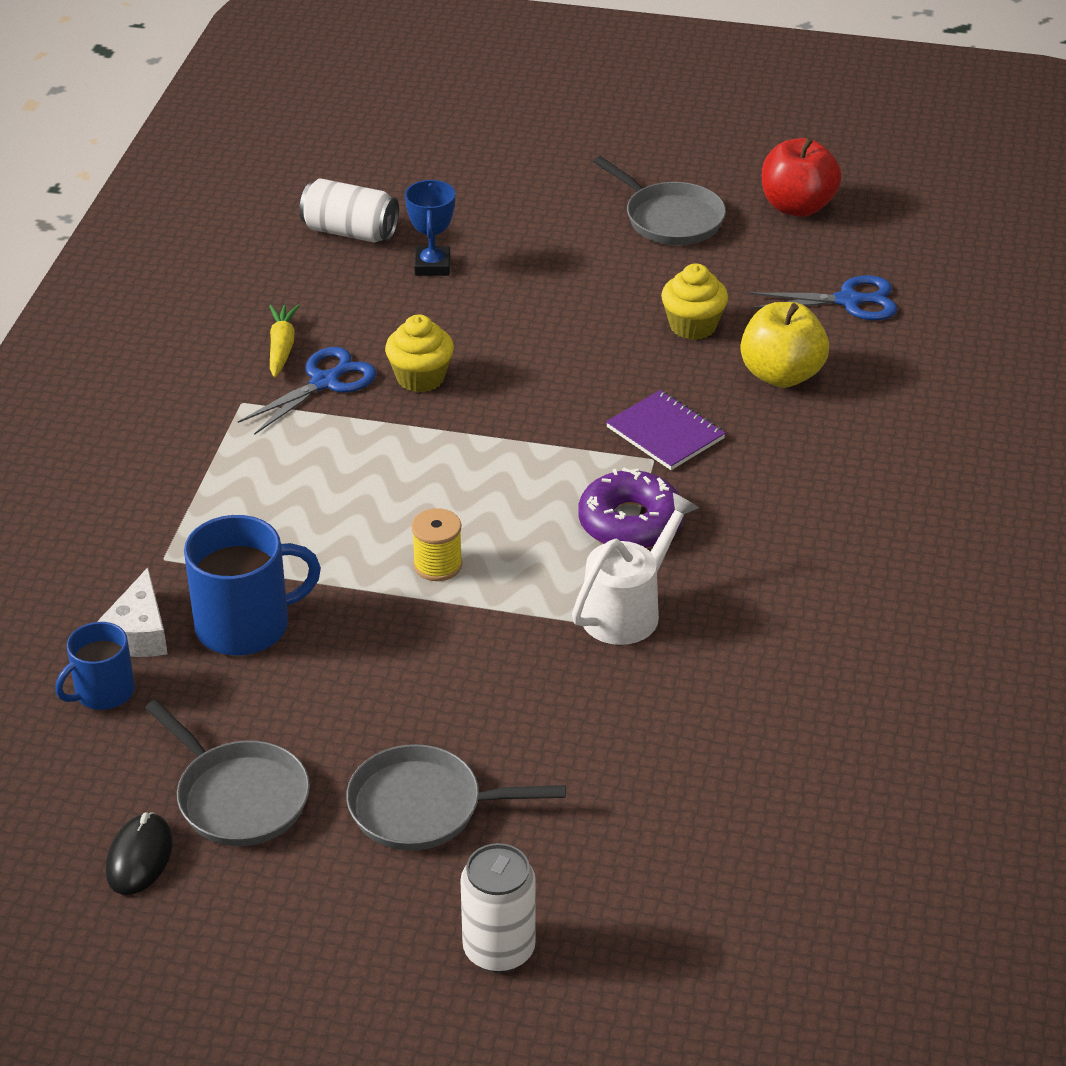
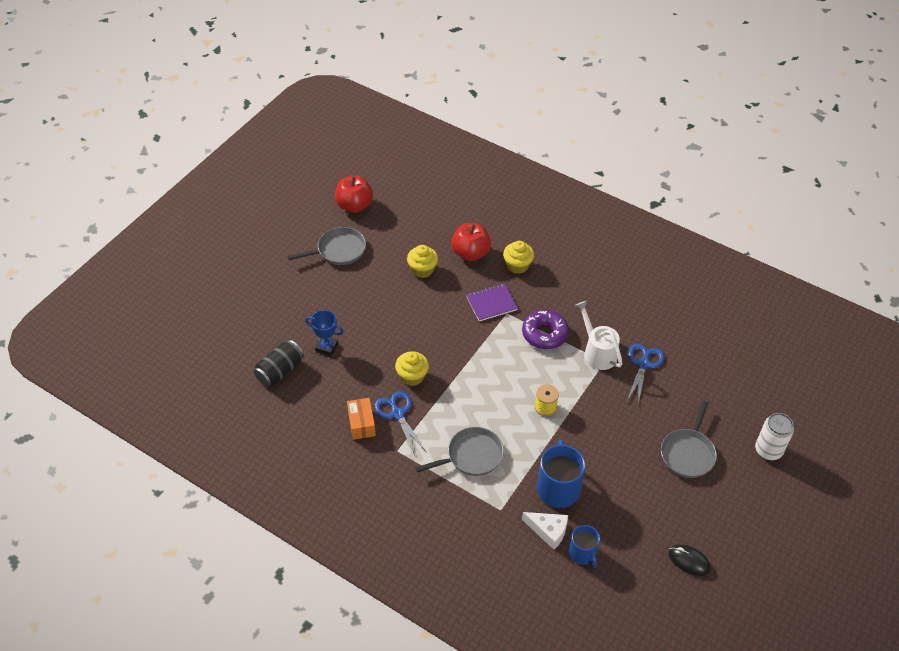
camera: 70 degrees left, 10 degrees up
grey pan [145,700,310,846] -> grey pan moved to [415,427,504,476]
yellow carrot [269,305,299,378] -> orange box [347,398,376,440]
white can [299,178,399,243] -> black can [254,340,304,387]
yellow apple [741,302,829,388] -> red apple [451,223,491,261]
blue scissors [748,275,898,320] -> blue scissors moved to [627,343,664,404]
none -> yellow cupcake [503,241,534,274]

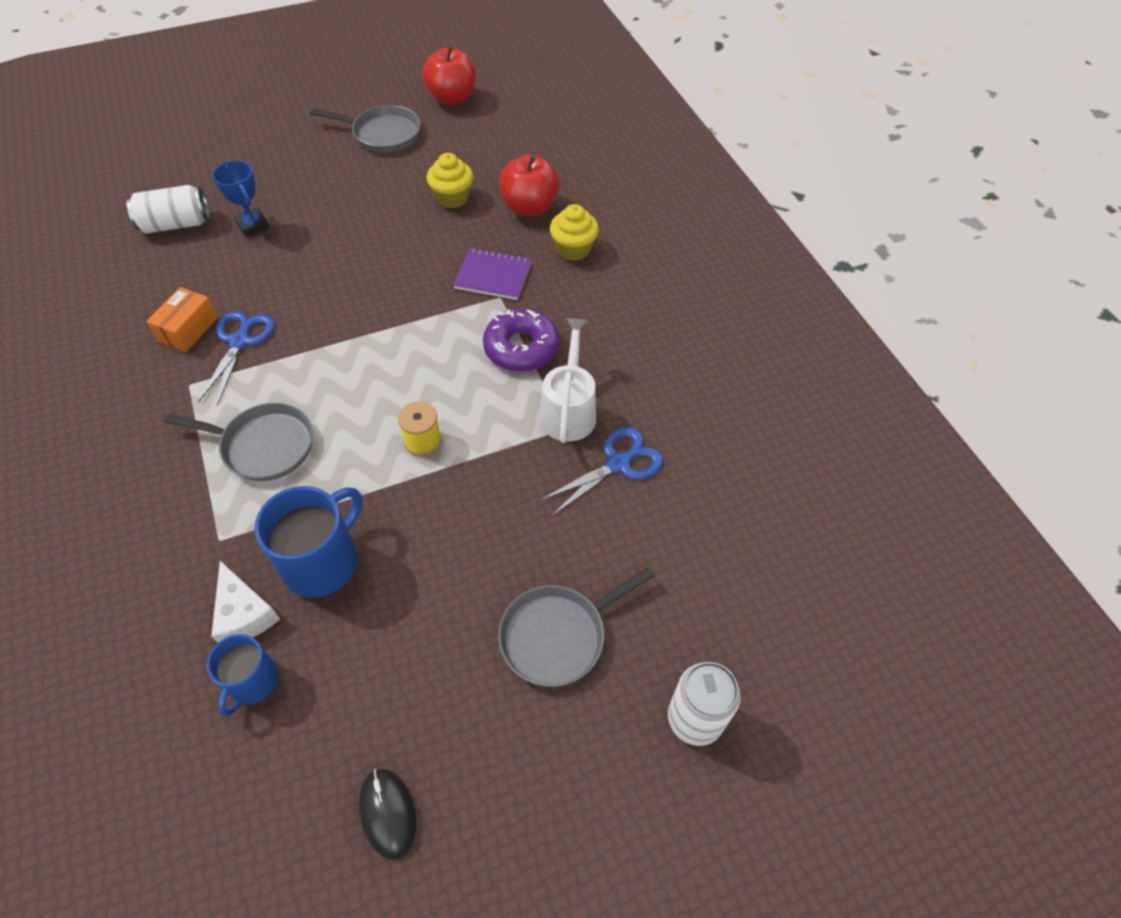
camera: 35 degrees right, 5 degrees up
black can [254,340,304,387] -> white can [126,185,210,234]
yellow cupcake [395,351,429,386] -> none

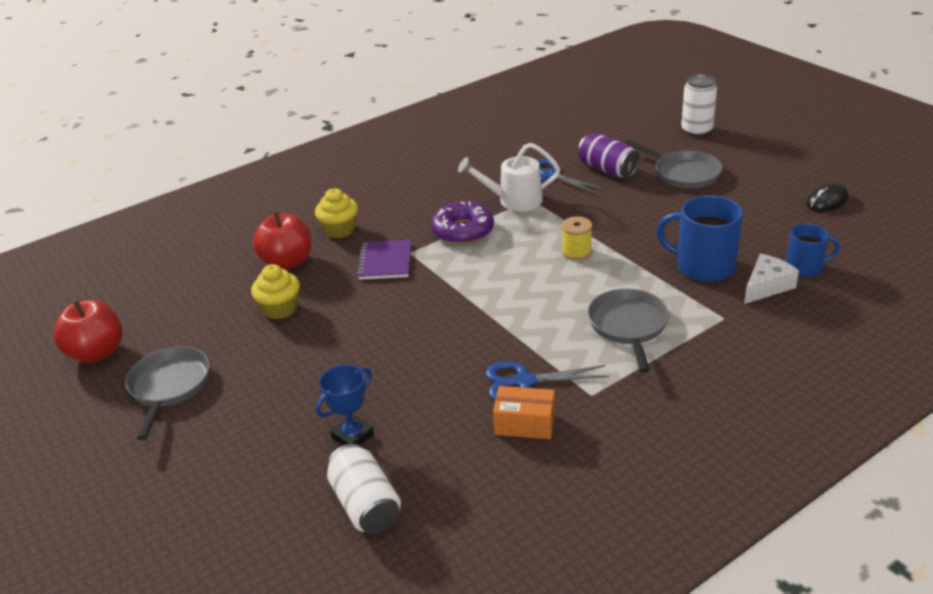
camera: 100 degrees left, 20 degrees down
none -> purple can [578,132,640,178]

